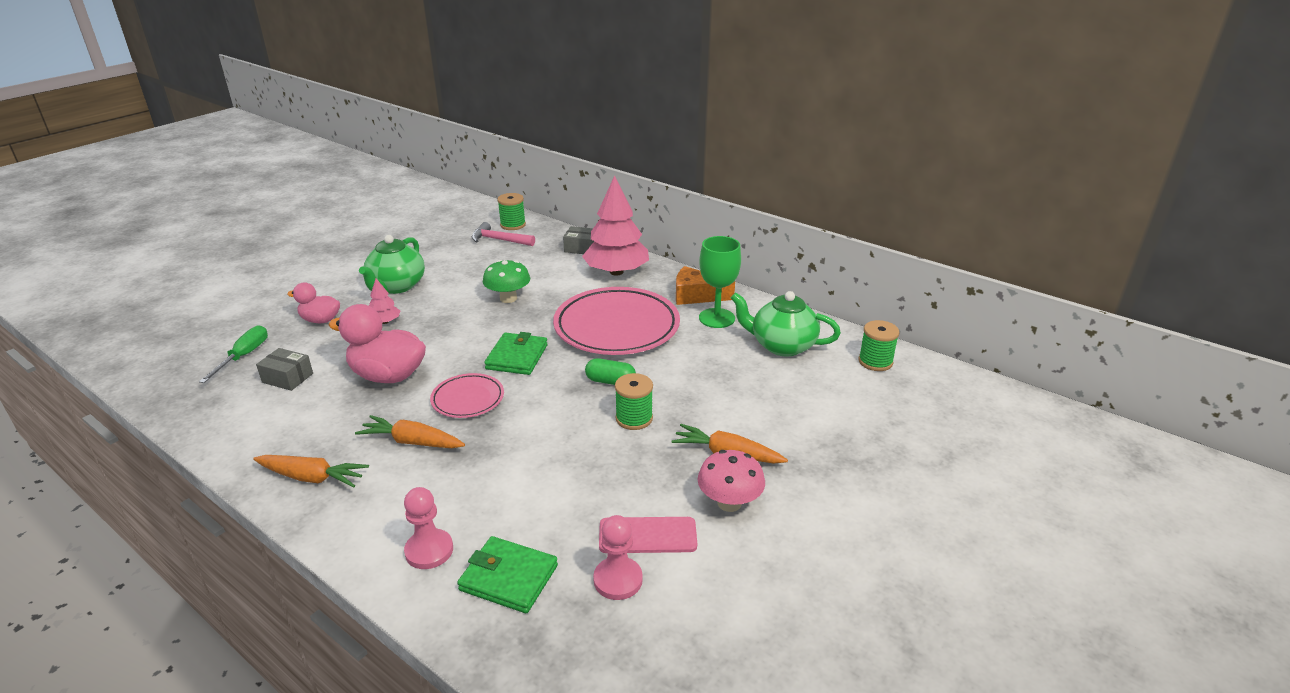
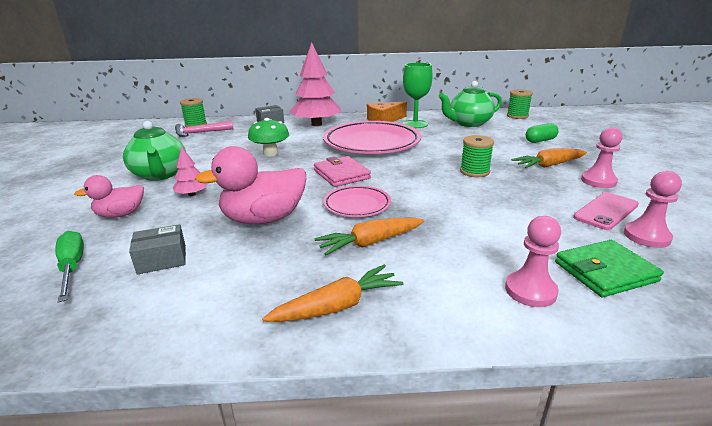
camera: 40 degrees left, 5 degrees down
green wallet [484,332,548,375] -> pink wallet [314,156,371,187]
green capsule [585,358,636,385] -> green capsule moved to [526,123,559,143]
pink mushroom [698,450,765,512] -> pink pawn [581,127,622,188]

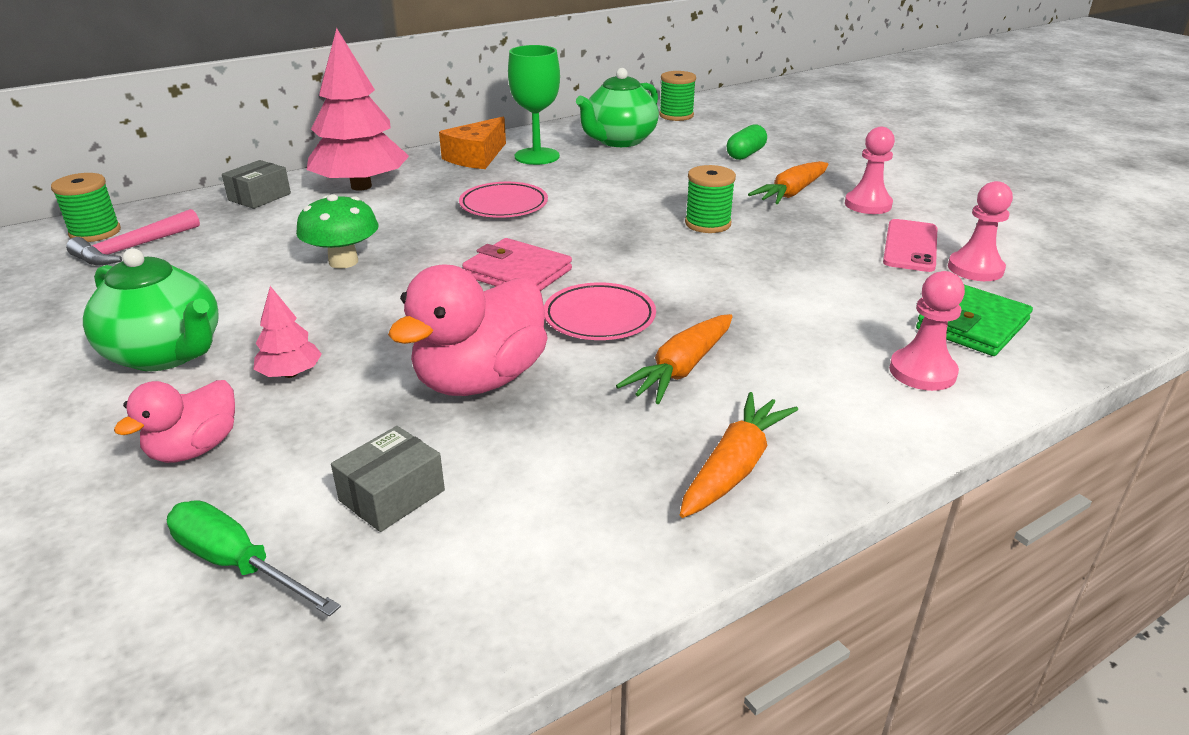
camera: 30 degrees left, 5 degrees up
pink plate [323,121,421,154] -> pink plate [459,182,548,218], size x0.51

